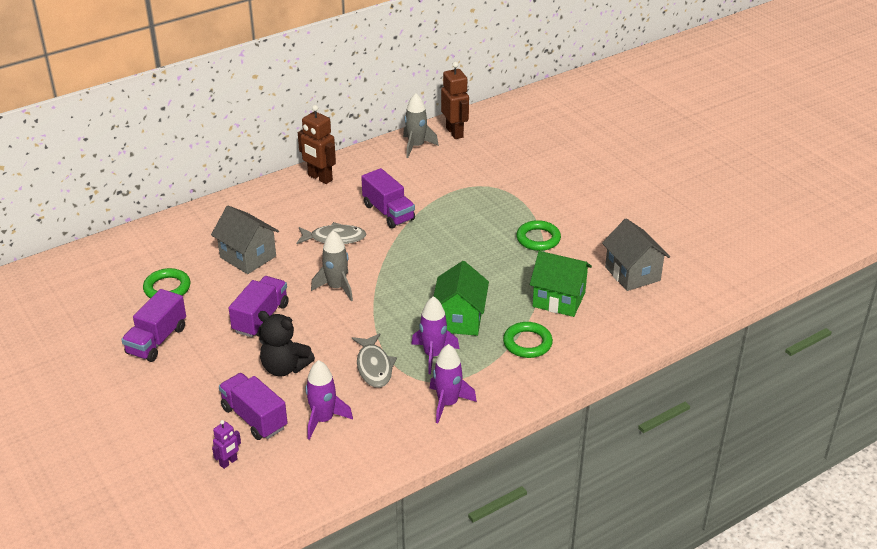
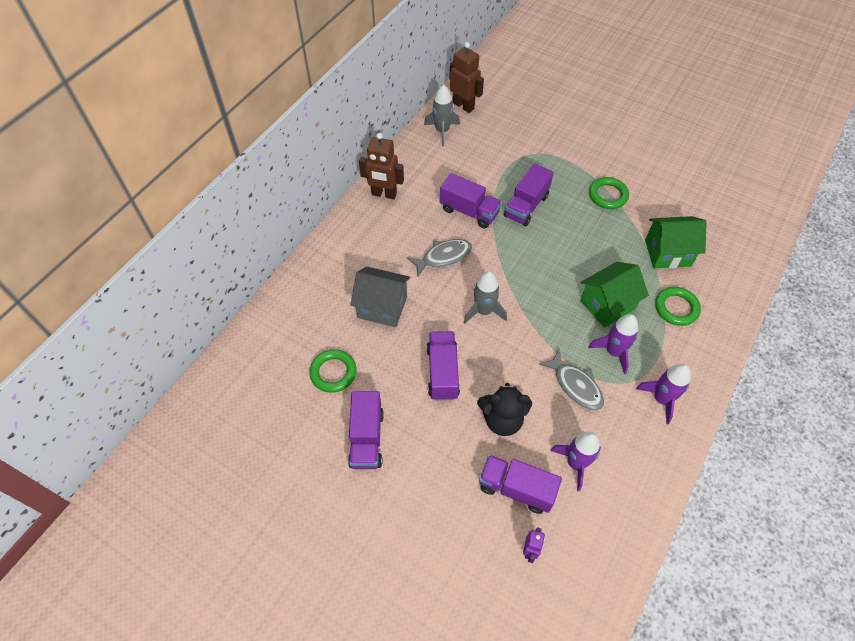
camera: 25 degrees left, 20 degrees up
green house [434,261,489,336] -> green house turned 75 degrees clockwise [580,262,649,328]
grey house [602,218,670,291] -> none
none -> purple truck [504,163,554,226]

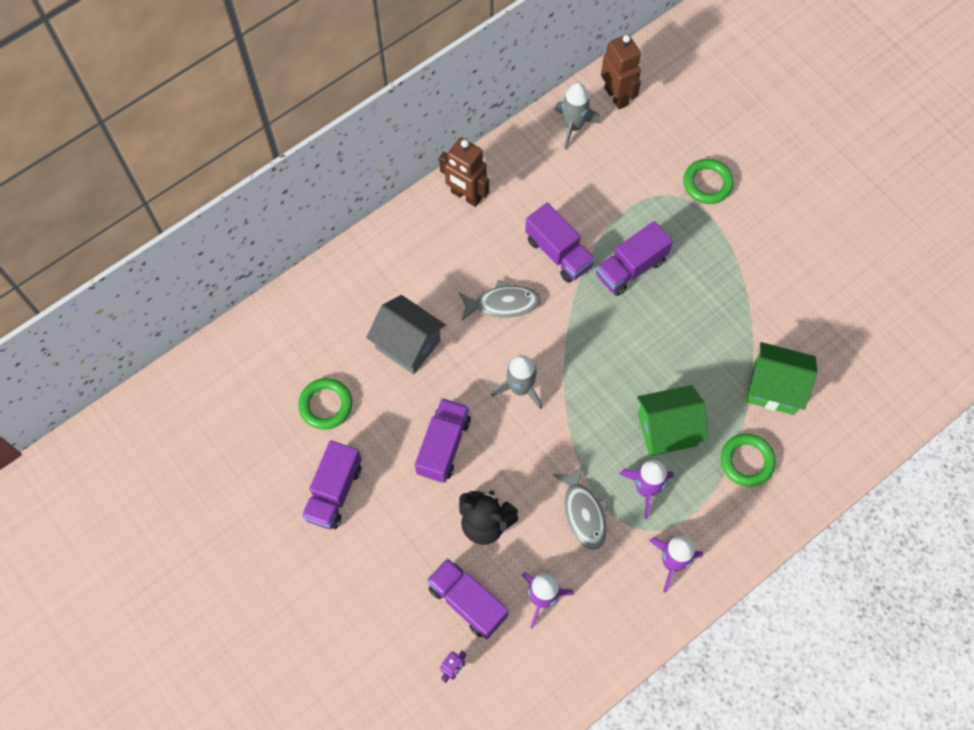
camera: 20 degrees right, 10 degrees up
green ring [589,177,629,209] -> green ring moved to [683,159,734,204]

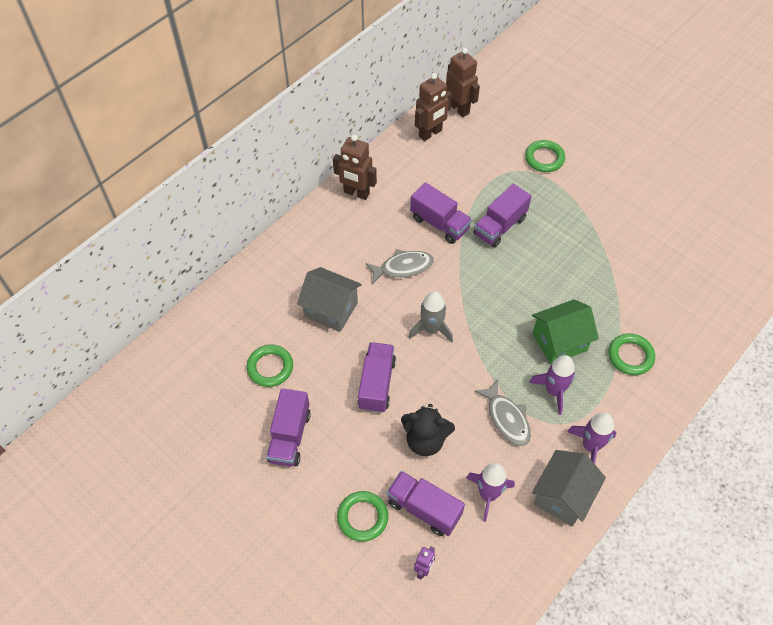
camera: 10 degrees left, 10 degrees down
grey rocket [554,82,600,149] -> brown robot [415,73,452,141]
green house [746,342,817,415] -> none
none -> green ring [337,491,388,542]
none -> grey house [532,450,606,527]

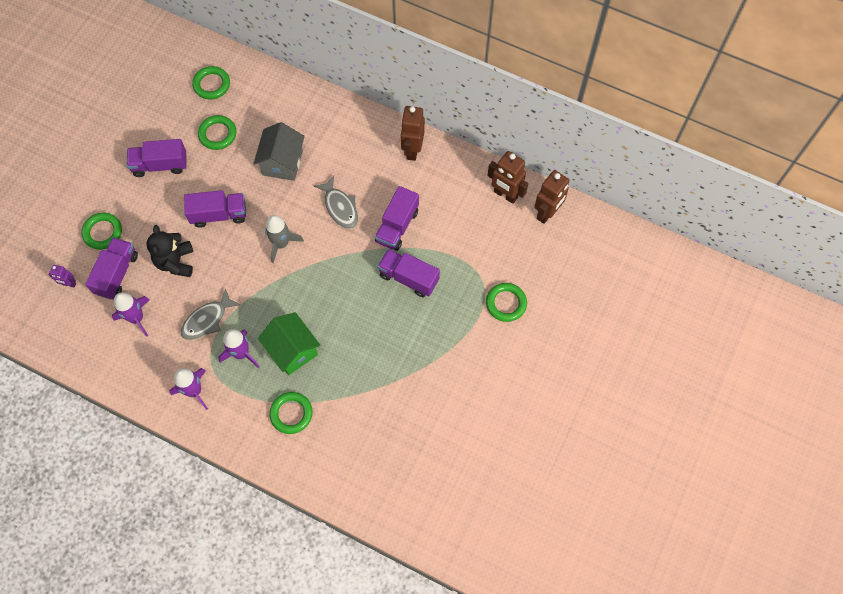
camera: 75 degrees right, 10 degrees up
grey house [532,450,606,527] -> none
none -> green ring [192,66,230,99]

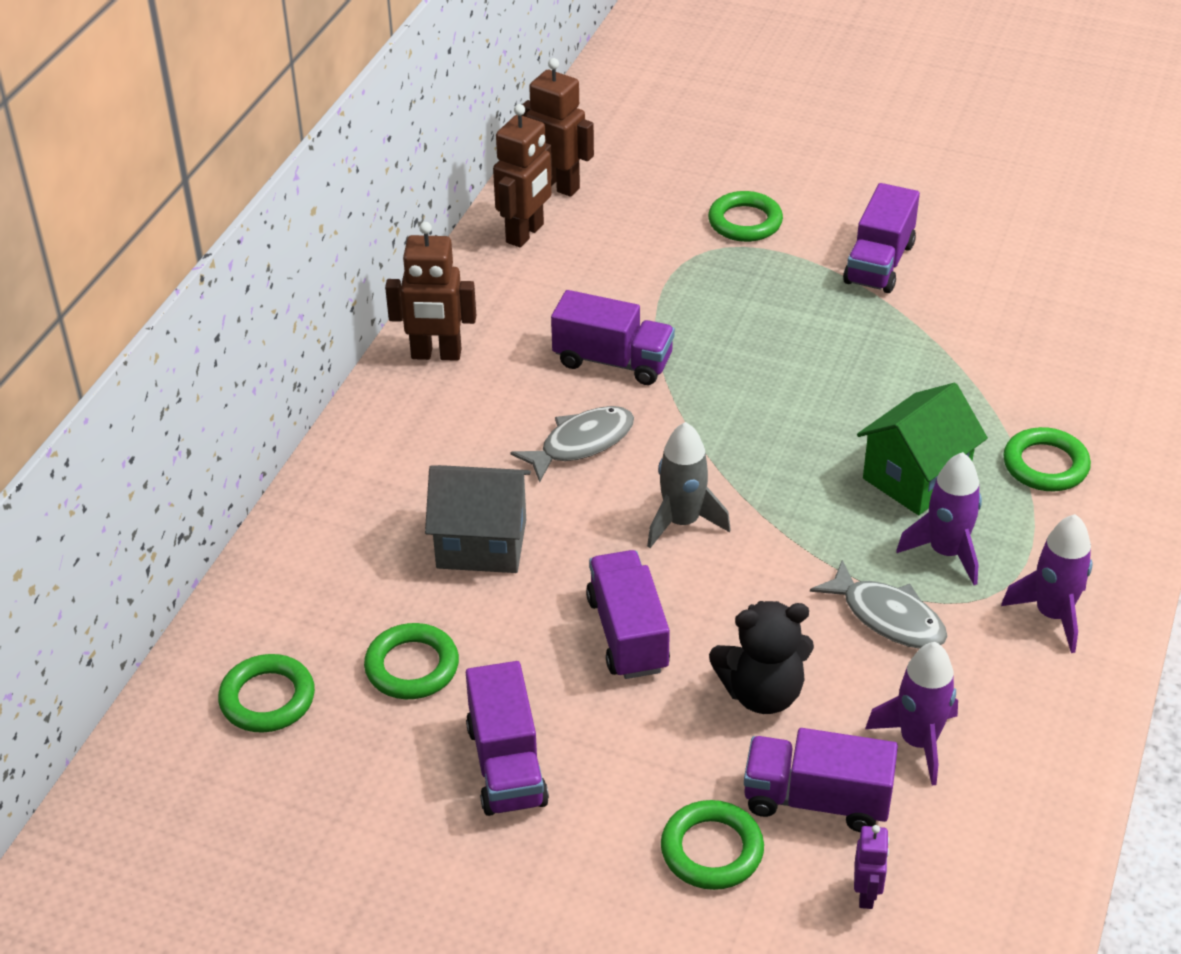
camera: 95 degrees left, 25 degrees down
purple truck [378,249,440,297] -> purple truck moved to [843,183,920,293]

